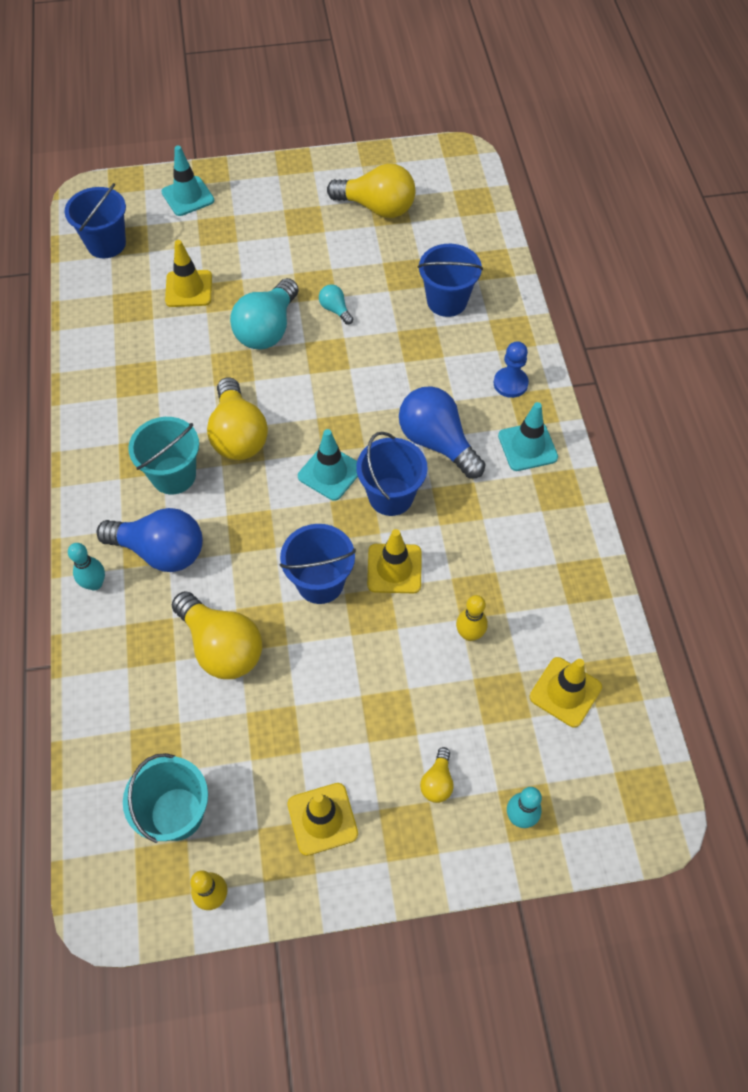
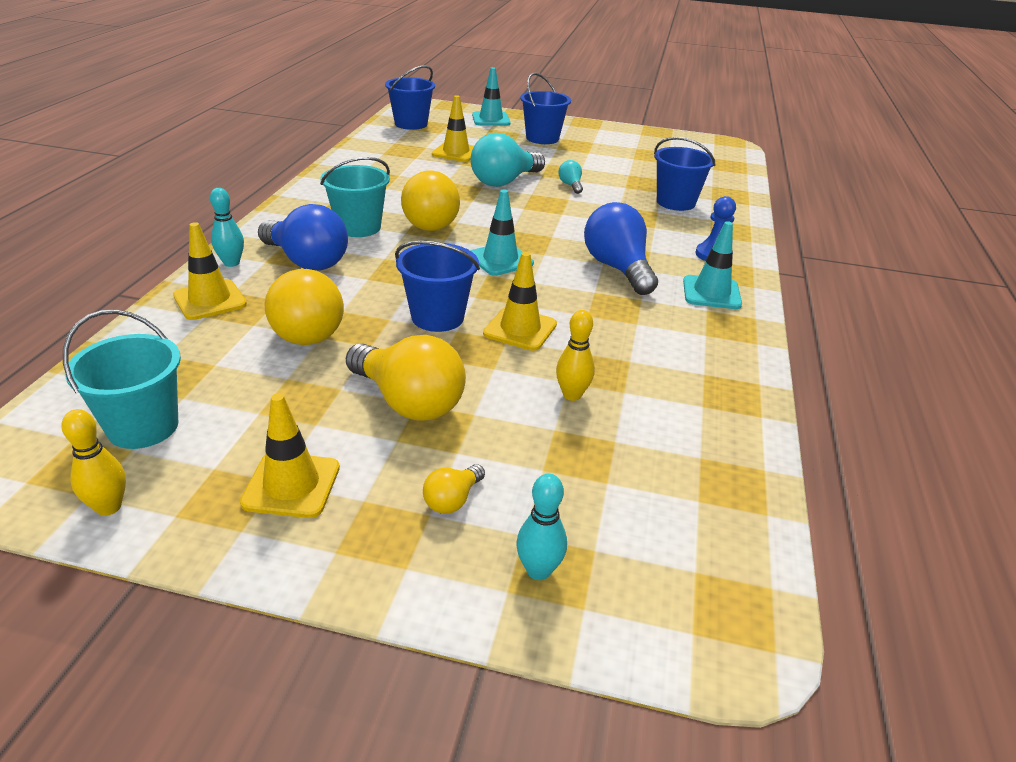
camera: 20 degrees right, 25 degrees down
yellow light bulb [327,163,416,218] -> yellow light bulb moved to [346,335,466,421]
blue bucket [357,432,427,516] -> blue bucket moved to [520,73,571,144]
yellow traffic cone [530,657,602,727] -> yellow traffic cone moved to [173,222,247,320]

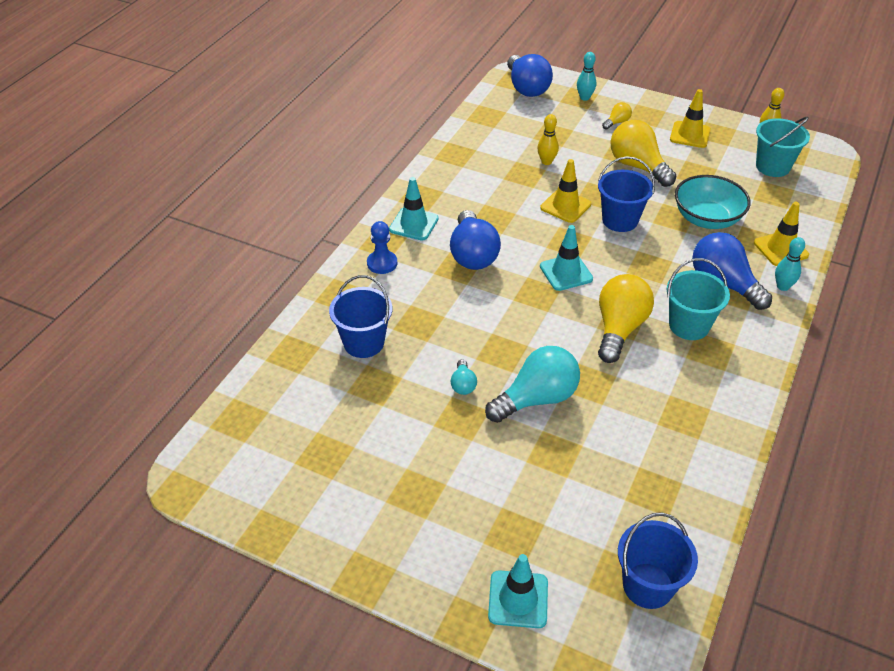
camera: 165 degrees left, 10 degrees up
yellow light bulb [265,269,344,345] -> turquoise bowl [675,175,751,229]
yellow traffic cone [432,95,474,162] -> none
blue bucket [520,73,571,144] -> none
none -> blue light bulb [507,54,553,97]

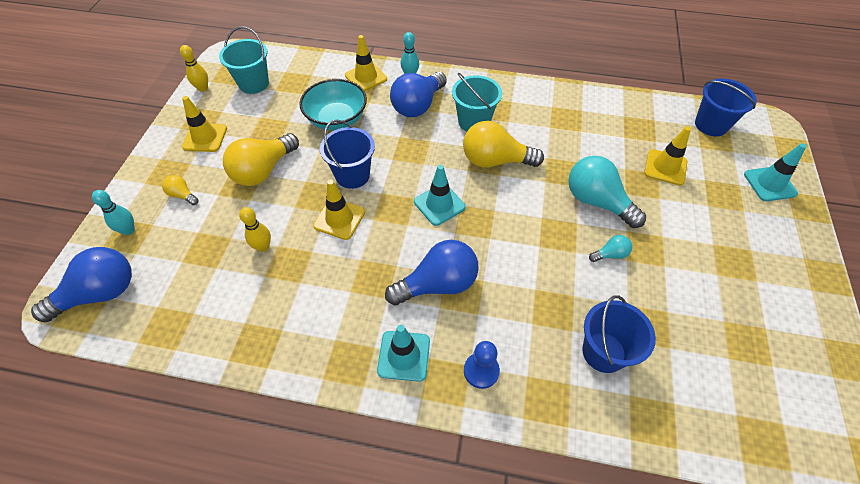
camera: 105 degrees left, 10 degrees up
none -> yellow traffic cone [644,126,691,185]

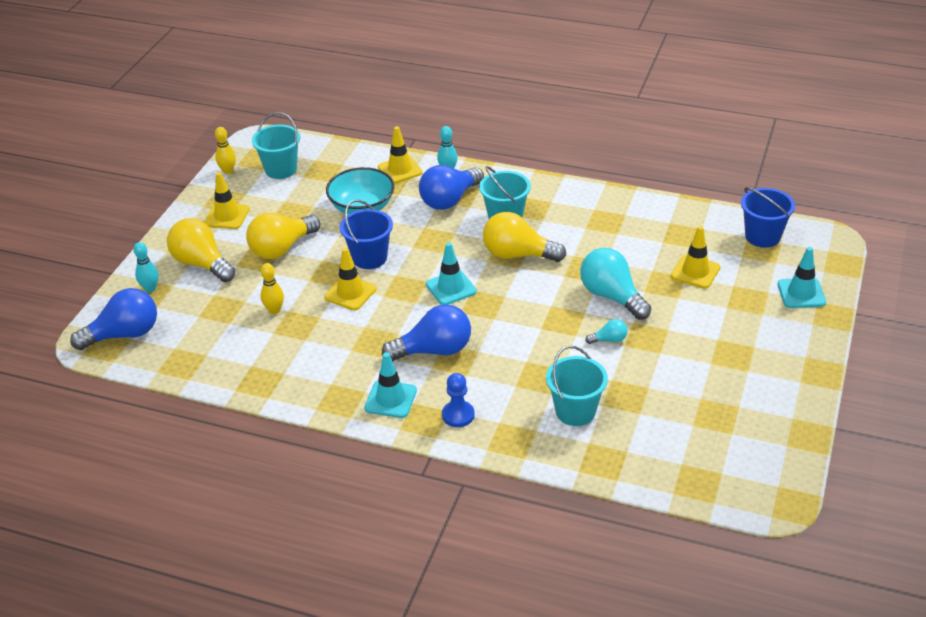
camera: 10 degrees right, 15 degrees down
yellow light bulb [162,175,199,205] -> yellow light bulb [167,218,236,282], size x2.14
blue bucket [582,295,656,373] -> turquoise bucket [546,346,608,426]

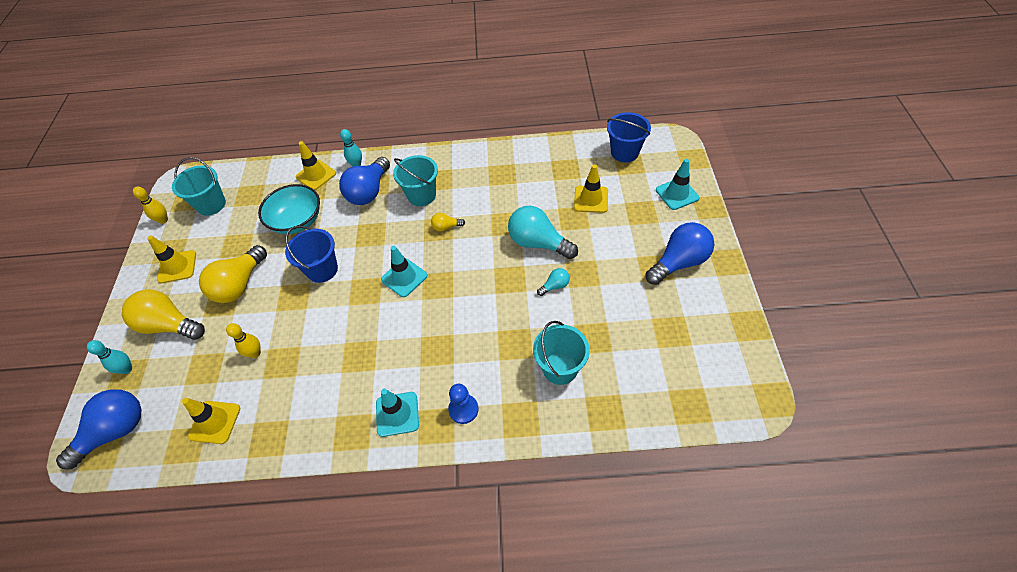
camera: 20 degrees left, 15 degrees up
yellow traffic cone [324,248,376,310] -> yellow traffic cone moved to [182,398,240,444]
blue light bulb [382,304,471,361] -> blue light bulb moved to [646,222,714,285]
yellow light bulb [483,212,566,262] -> yellow light bulb [431,213,465,231], size x0.47

